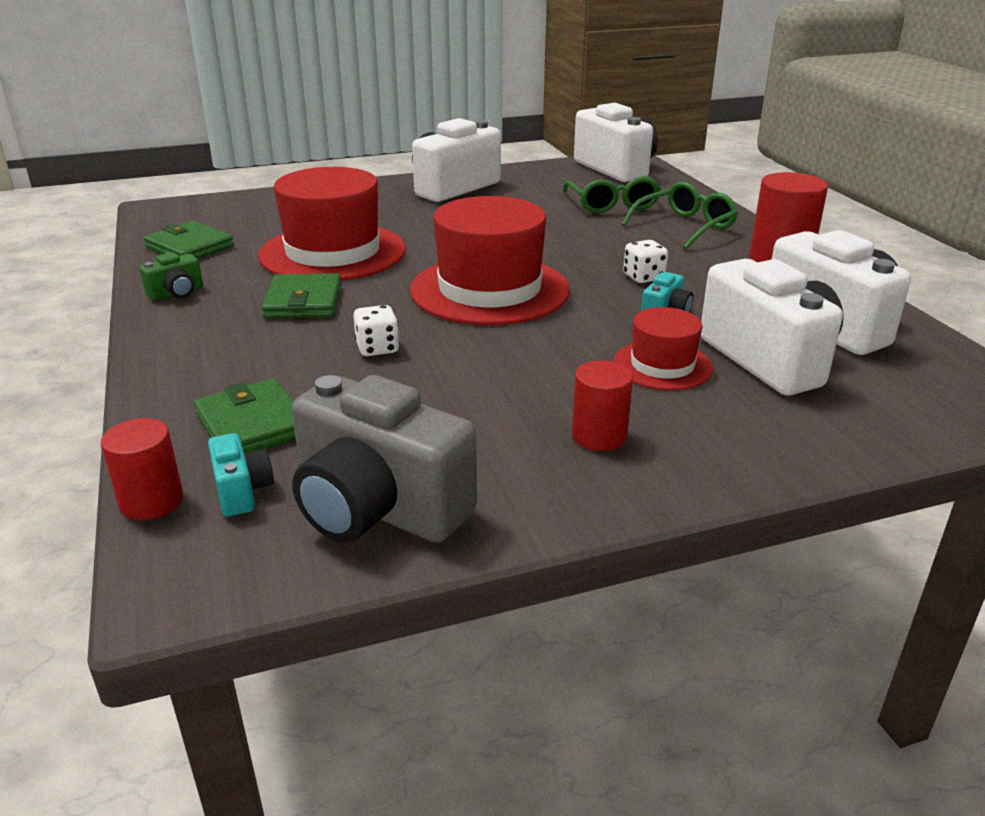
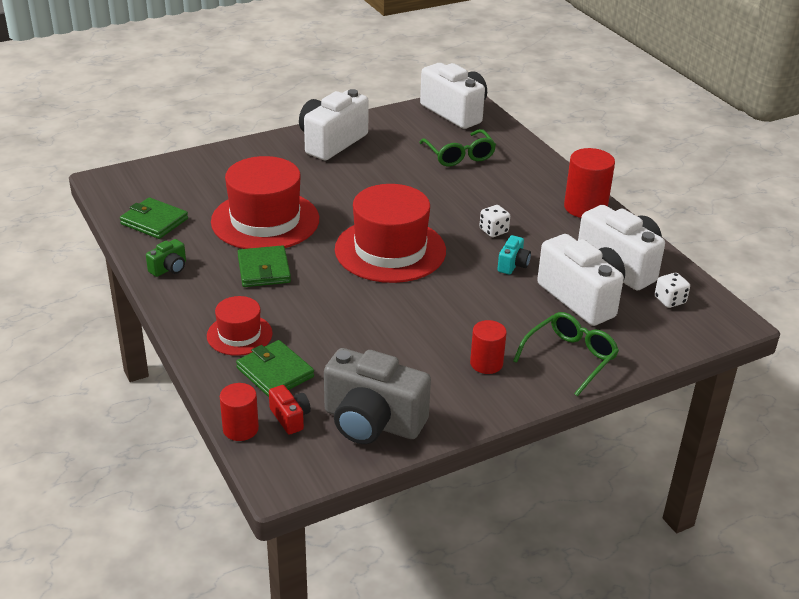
camera: 10 degrees left, 5 degrees up
turquoise camera [208,433,274,517] -> red camera [269,385,311,435]
white dice [353,305,399,356] -> white dice moved to [655,273,690,308]
red hat [613,307,713,390] -> red hat moved to [207,296,273,356]
green glasses [622,182,738,250] -> green glasses moved to [513,312,619,397]

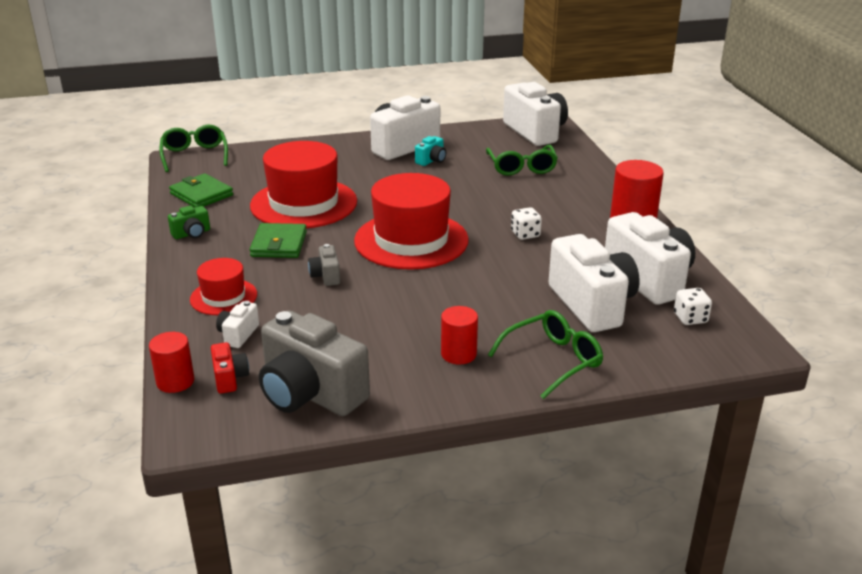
camera: 15 degrees right, 5 degrees down
green wallet [236,340,314,397] -> white camera [216,301,259,348]
turquoise camera [497,235,531,275] -> turquoise camera moved to [415,136,446,166]
none -> green glasses [159,125,228,172]
none -> grey camera [308,244,340,286]

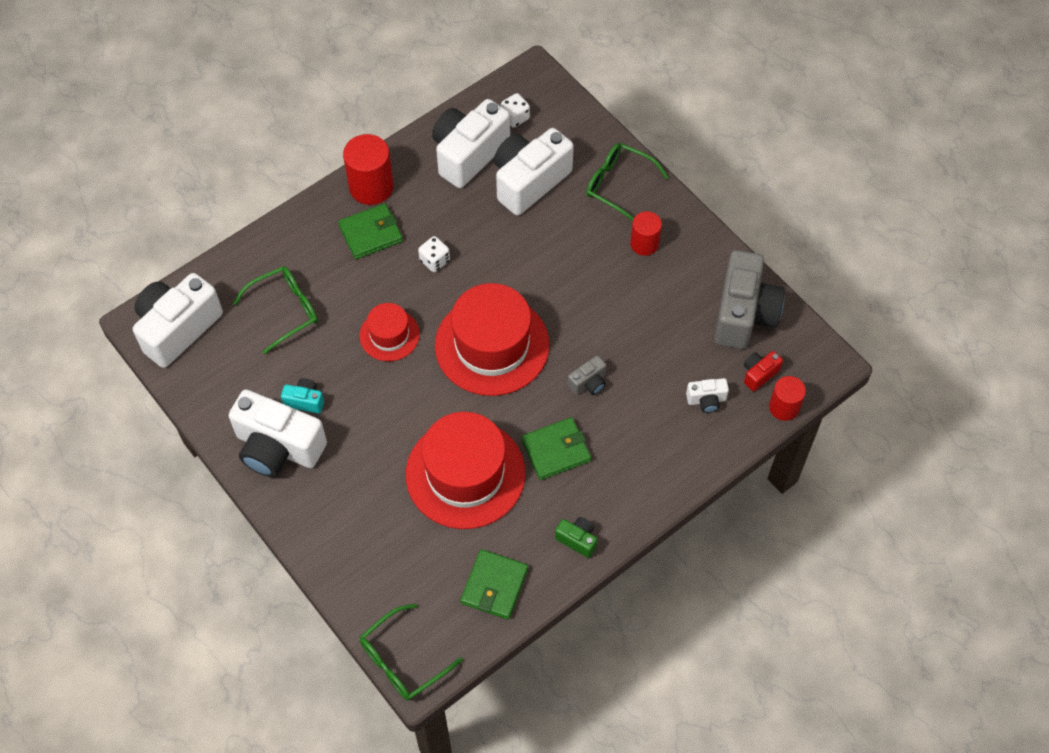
camera: 115 degrees left, 30 degrees up
red hat [190,258,257,315] -> red hat moved to [359,303,420,361]
none -> green wallet [338,203,403,259]

